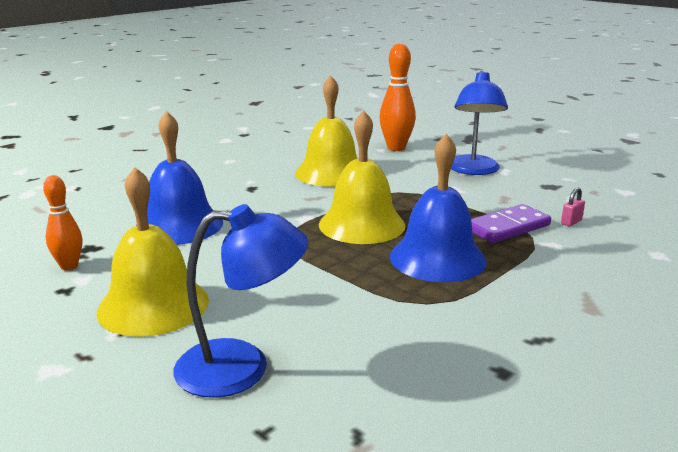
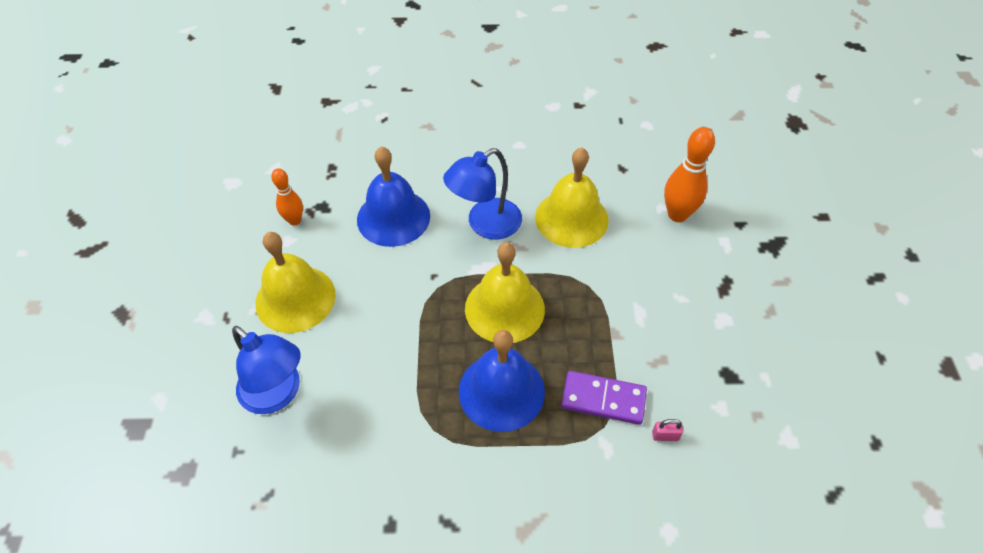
camera: 45 degrees right, 30 degrees up
blue lamp [451,71,508,175] -> blue lamp moved to [443,148,522,239]

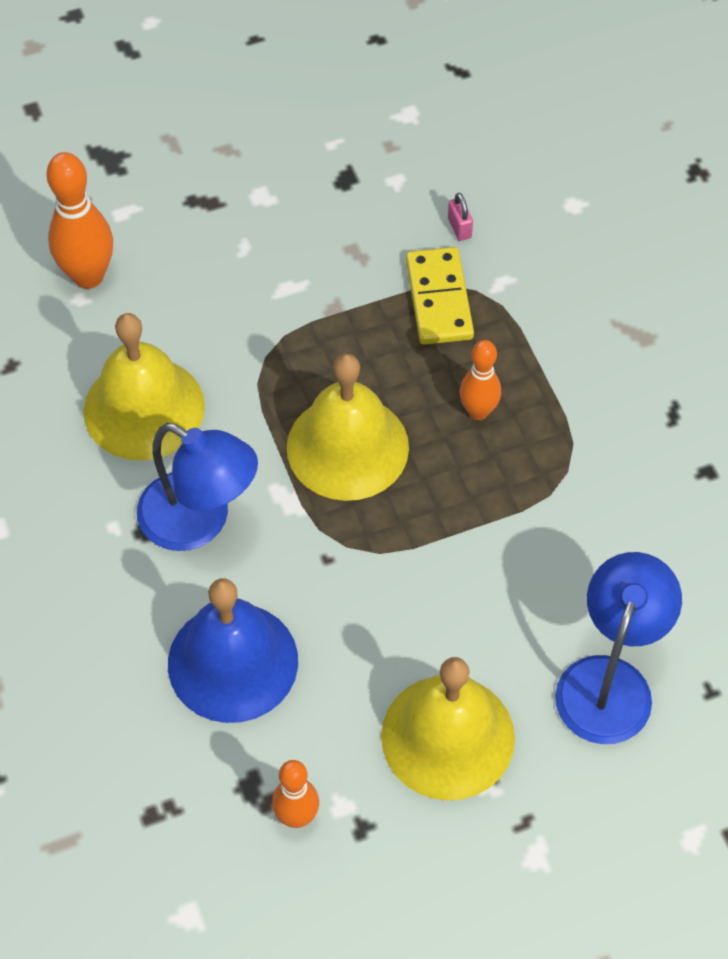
camera: 110 degrees left, 5 degrees up
blue bell [459,330,545,432] -> orange bowling pin [460,340,501,420]
purple domino [561,371,647,425] -> yellow domino [406,247,474,345]

